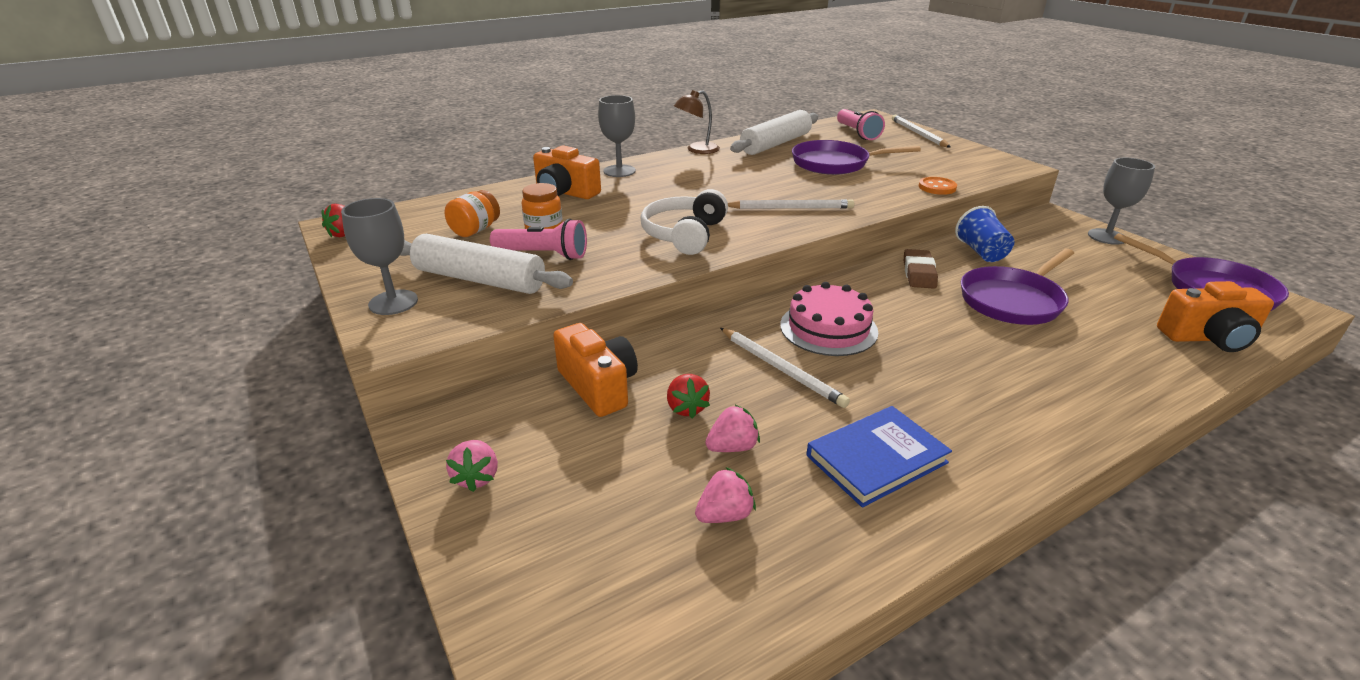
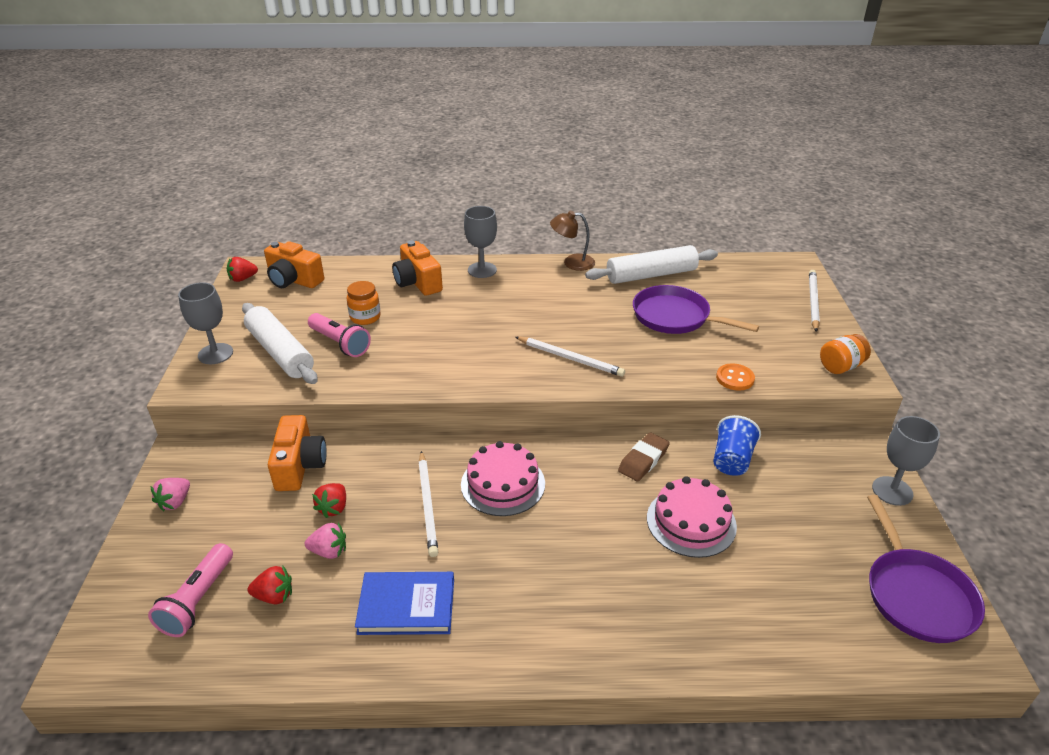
camera: 30 degrees right, 5 degrees up
orange jar [445,190,500,237] -> orange jar moved to [820,334,871,374]
white headphones [641,189,728,255] -> none
pink strawberry [695,467,756,523] -> red strawberry [248,565,292,604]
pink flashlight [837,109,885,140] -> pink flashlight moved to [148,543,233,637]
purple pan [961,249,1074,325] -> pink cake [647,476,737,558]
orange camera [1157,281,1274,352] -> orange camera moved to [264,241,324,288]

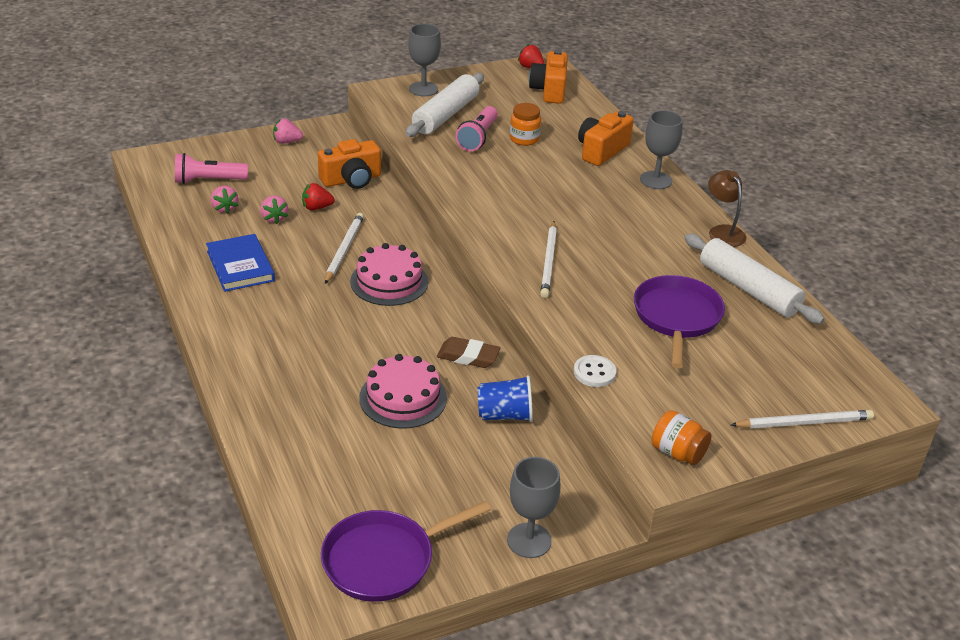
camera: 65 degrees right, 0 degrees up
red strawberry [248,565,292,604] -> pink strawberry [211,186,238,214]
white pencil [418,451,438,557] -> white pencil turned 135 degrees clockwise [325,213,364,284]
orange button [716,364,755,390] -> white button [574,355,616,387]

